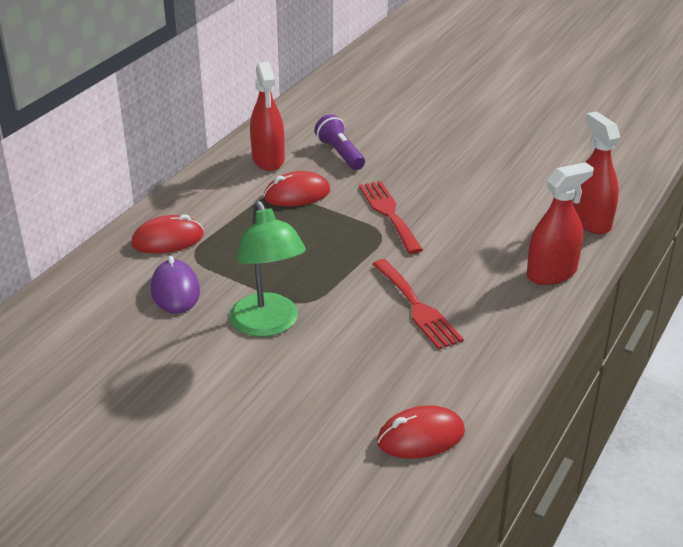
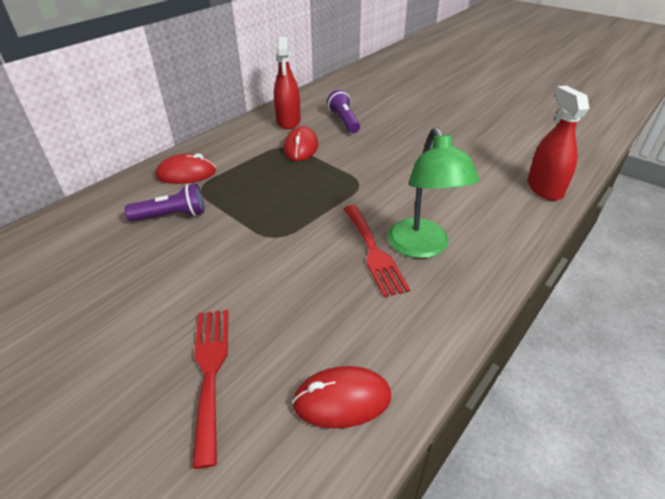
camera: 10 degrees right, 5 degrees up
purple mouse [151,256,200,314] -> purple flashlight [124,184,204,221]
green lamp [230,201,306,337] -> green lamp moved to [388,127,479,258]
red mouse [264,171,330,207] -> red mouse turned 75 degrees counterclockwise [284,126,318,161]
red fork [359,181,423,254] -> red fork moved to [192,310,228,469]
red spray bottle [527,162,594,285] -> none

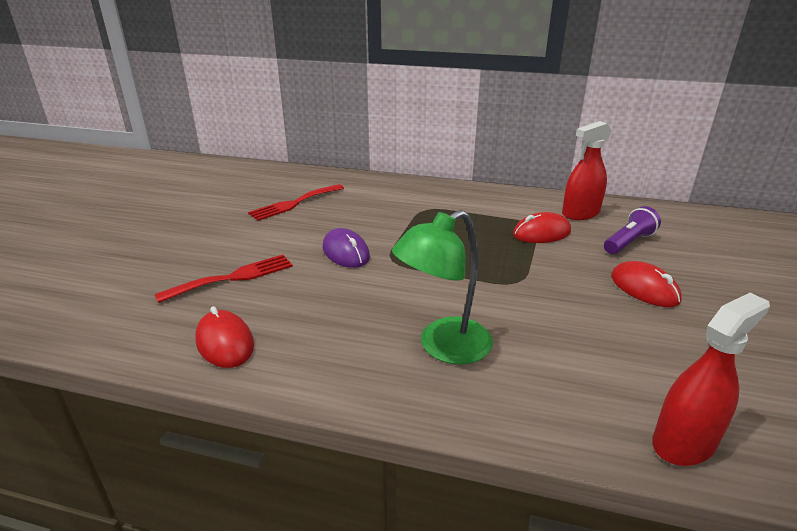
camera: 65 degrees right, 10 degrees down
purple flashlight [124,184,204,221] -> none
red mouse [156,153,216,184] -> red mouse moved to [611,261,682,307]
red fork [343,205,411,297] -> red fork moved to [248,184,344,221]
none -> purple mouse [323,228,370,268]

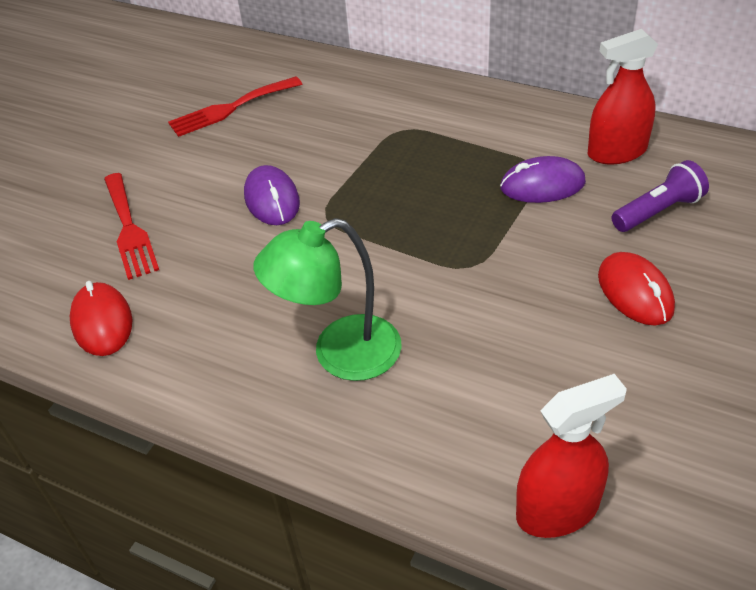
camera: 15 degrees right, 15 degrees up
red fork [155,255,293,303] -> red fork turned 90 degrees clockwise [104,173,159,280]
red mouse [513,212,571,243] -> purple mouse [500,156,586,203]

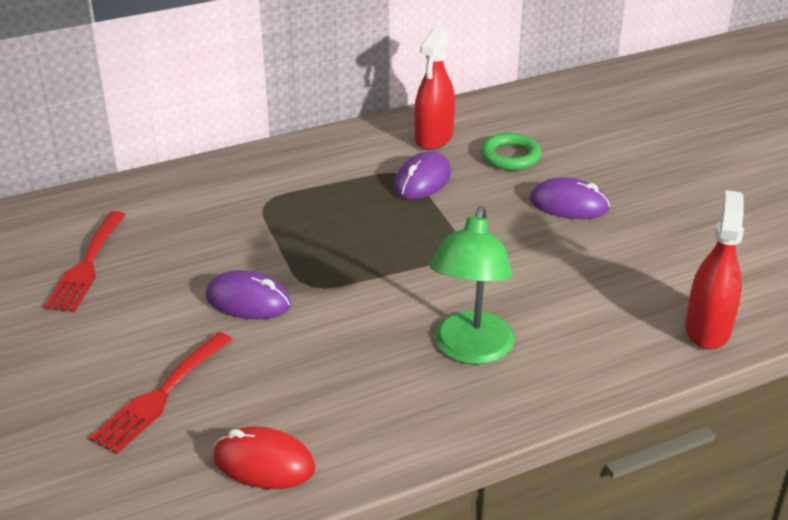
camera: 55 degrees left, 10 degrees down
red fork [104,173,159,280] -> red fork turned 105 degrees clockwise [89,332,233,454]
red mouse [598,252,675,326] -> purple mouse [530,177,610,219]
purple flashlight [611,160,709,232] -> green ring [481,133,541,171]

